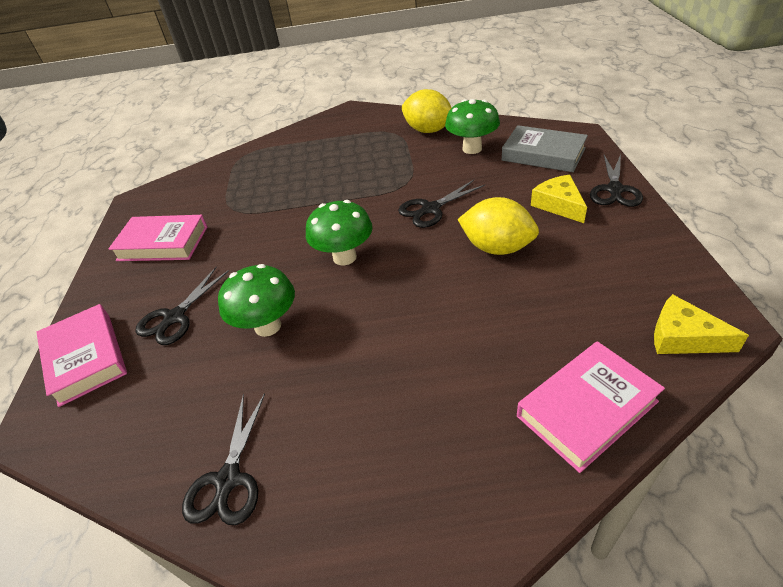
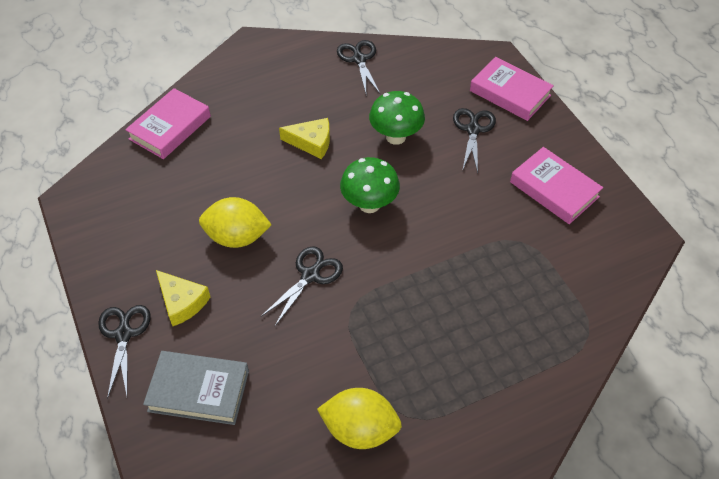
camera: 155 degrees right, 10 degrees up
pink book [108,215,207,261] -> pink book turned 60 degrees clockwise [510,147,603,224]
green mushroom [445,99,500,154] -> none
yellow cheese [654,294,749,354] -> yellow cheese moved to [279,118,330,159]

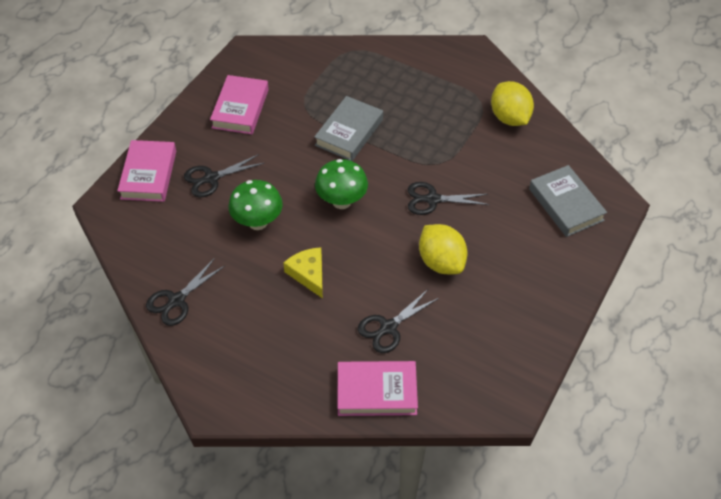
camera: 125 degrees left, 0 degrees up
black scissors [98,305,151,399] -> black scissors moved to [358,289,439,353]
yellow cheese [156,270,210,326] -> none
none -> grey book [314,96,383,161]

